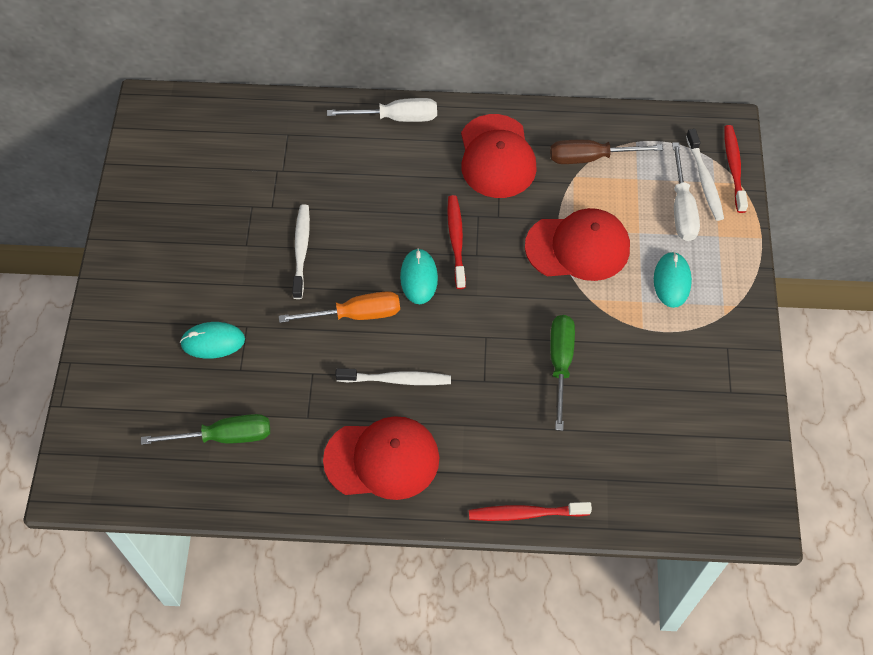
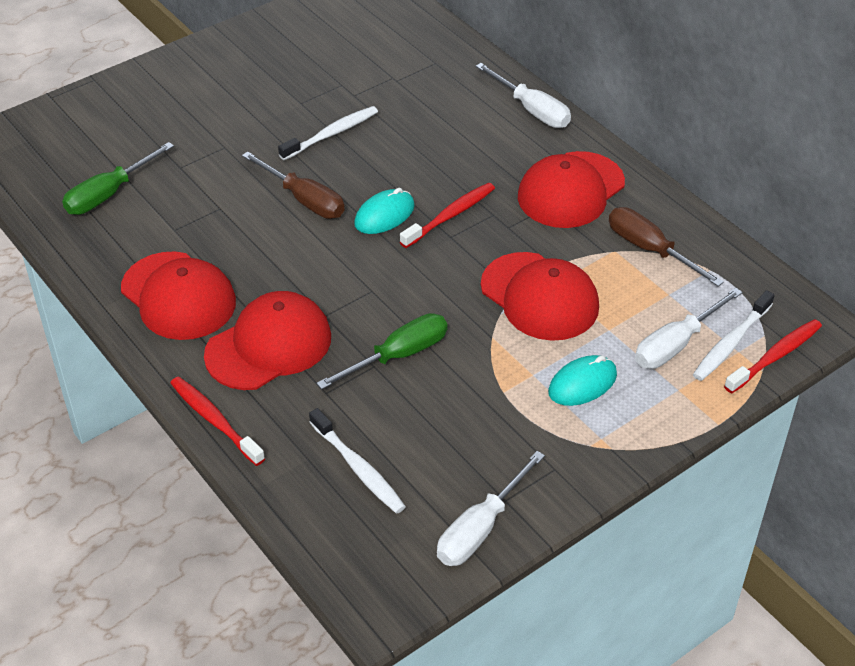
camera: 50 degrees right, 15 degrees down
green screwdriver [141,414,270,445] -> green screwdriver turned 90 degrees clockwise [62,142,174,215]
turquoise mouse [180,322,245,359] -> none
orange screwdriver [279,291,400,323] -> brown screwdriver [242,151,345,219]
white toothbrush [335,368,451,385] -> white toothbrush moved to [309,408,406,514]
none -> red cap [204,291,331,390]
none -> white screwdriver [437,451,545,566]

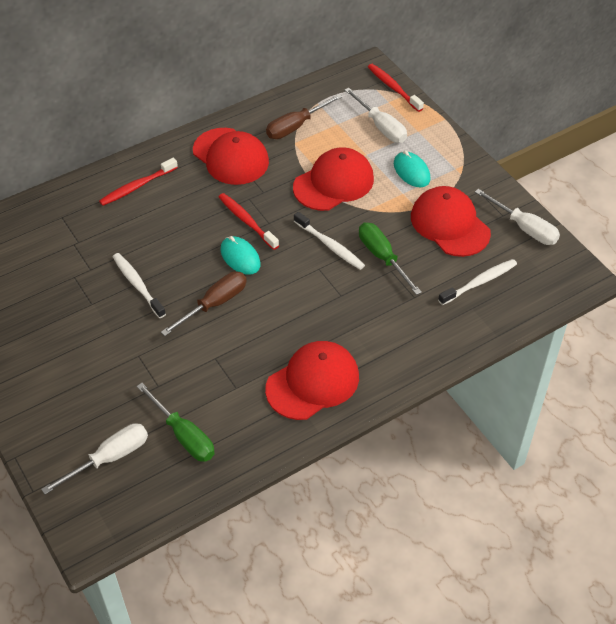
camera: 85 degrees left, 5 degrees up
red toothbrush [170,377,265,466] -> red toothbrush moved to [99,158,178,206]
red cap [204,291,331,390] -> red cap moved to [411,186,491,257]
white screwdriver [475,63,571,128] -> white screwdriver moved to [41,423,148,495]
white toothbrush [693,290,775,381] -> white toothbrush moved to [294,212,365,270]

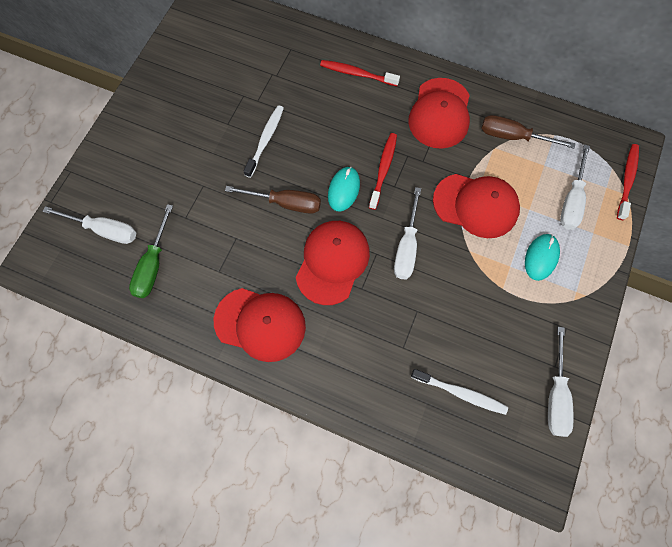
camera: 55 degrees right, 20 degrees up
white toothbrush [294,212,365,270] -> white screwdriver [394,187,421,279]
green screwdriver [359,223,422,295] -> none
red cap [411,186,491,257] -> red cap moved to [296,221,370,305]

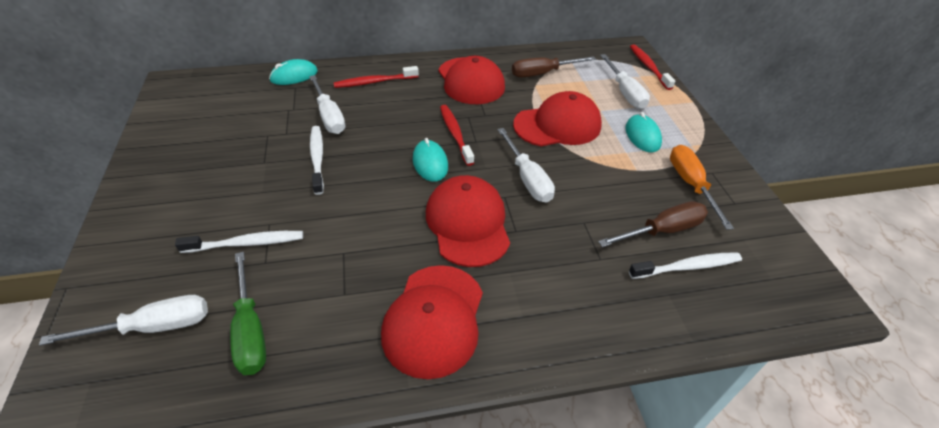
camera: 35 degrees left, 25 degrees down
red cap [214,288,306,362] -> red cap turned 120 degrees clockwise [381,265,483,379]
brown screwdriver [225,186,321,214] -> brown screwdriver moved to [598,201,708,247]
white screwdriver [548,327,573,437] -> white screwdriver moved to [309,75,345,134]
none -> white toothbrush [175,231,303,253]
none -> turquoise mouse [269,59,318,85]
none -> orange screwdriver [670,145,734,230]

